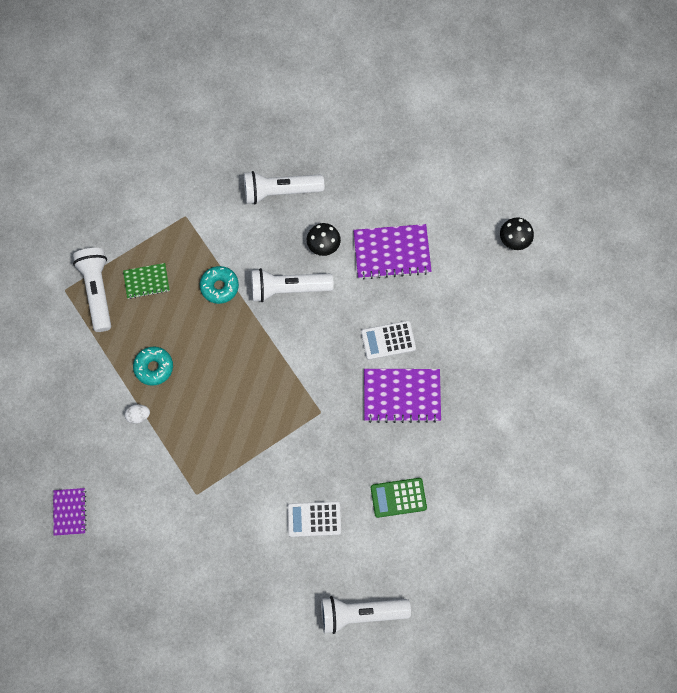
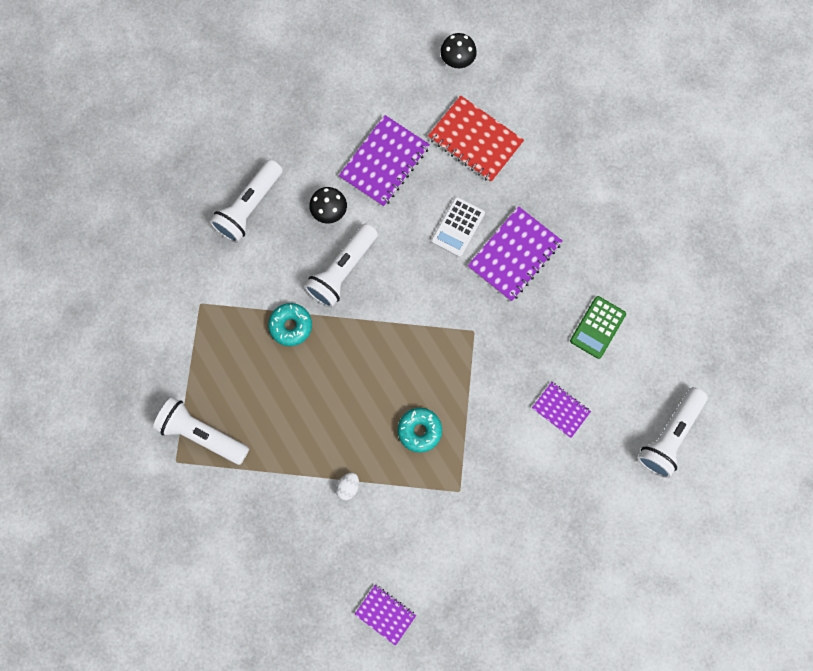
camera: 50 degrees left, 5 degrees up
green notebook [123,263,170,299] -> none
turquoise donut [133,347,173,386] -> turquoise donut moved to [398,408,442,453]
white calculator [287,501,341,537] -> purple notebook [532,382,591,438]
none -> red notebook [428,96,524,182]

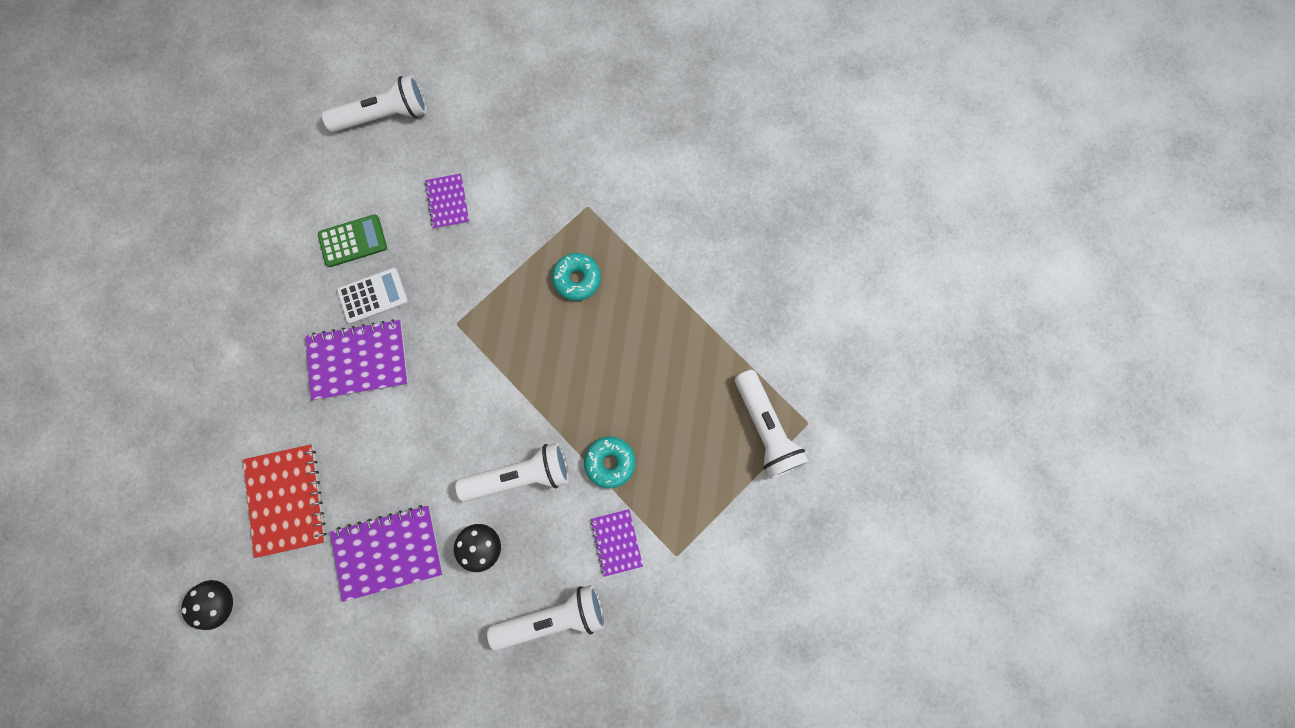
camera: 140 degrees left, 0 degrees up
white egg [336,472,359,500] -> none
purple notebook [354,585,416,646] -> purple notebook moved to [590,509,643,577]
white calculator [431,197,485,257] -> white calculator moved to [337,268,408,324]

